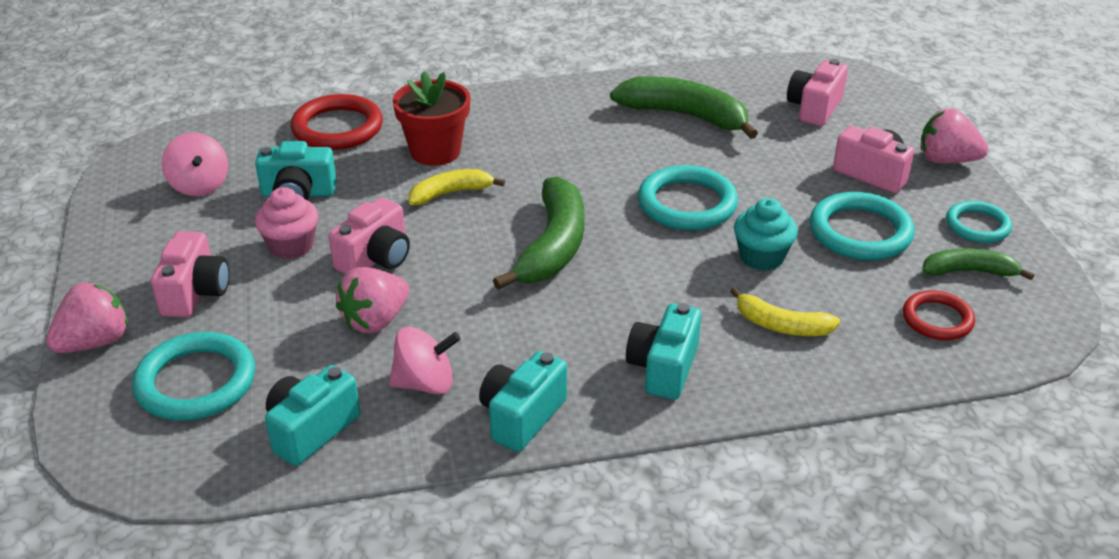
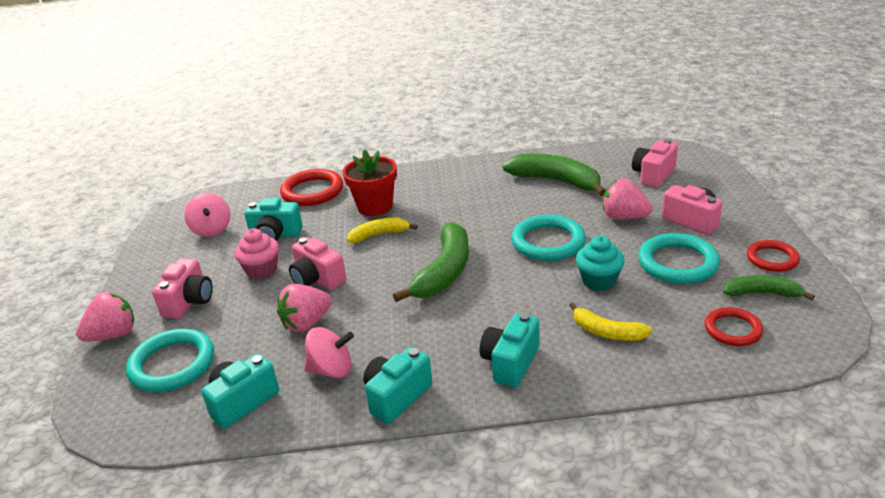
camera: 10 degrees right, 5 degrees down
pink camera [329,197,410,274] -> pink camera turned 90 degrees clockwise [289,237,347,290]
pink strawberry [921,108,988,164] -> pink strawberry moved to [603,179,653,220]
turquoise ring [946,201,1012,243] -> red ring [747,240,800,272]

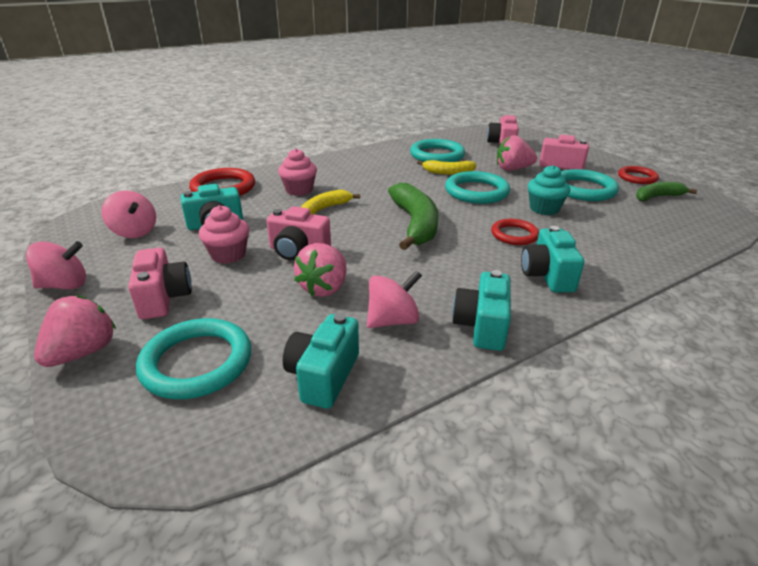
camera: 30 degrees left, 0 degrees up
red flower pot [342,150,397,216] -> pink cupcake [278,148,317,196]
green banana [503,153,606,196] -> turquoise ring [410,139,465,162]
yellow banana [569,303,652,341] -> yellow banana moved to [417,160,477,175]
red ring [705,307,763,346] -> red ring moved to [491,219,539,245]
none -> pink spinning top [26,241,86,289]

